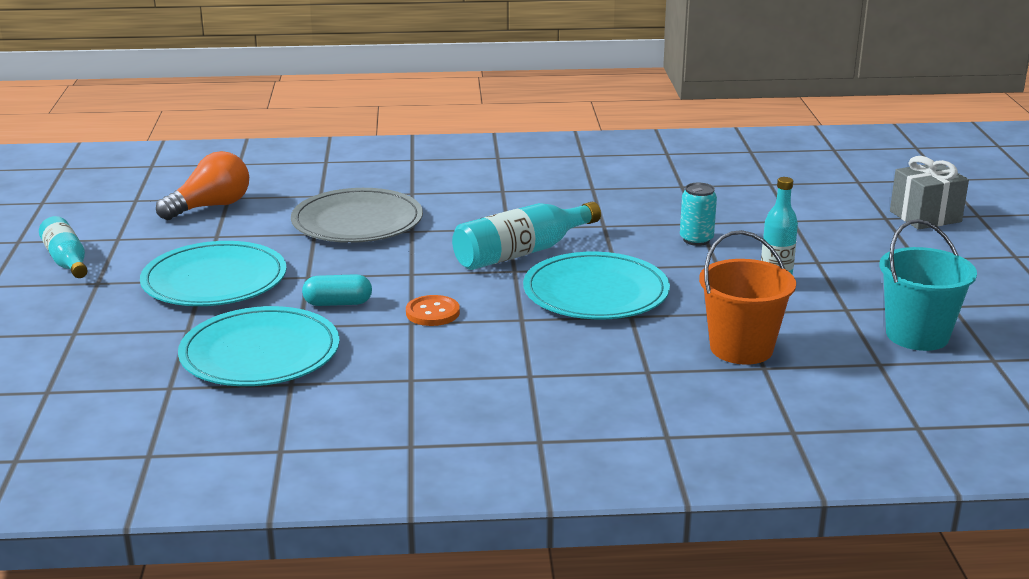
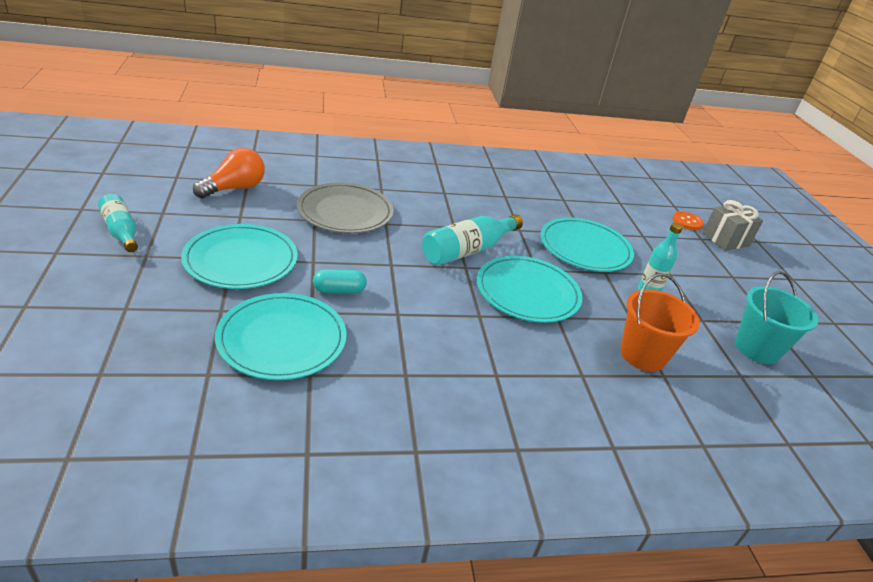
camera: 10 degrees left, 10 degrees up
orange button [406,295,460,326] -> orange button moved to [672,211,704,230]
turquoise can [680,183,717,246] -> turquoise plate [540,218,634,272]

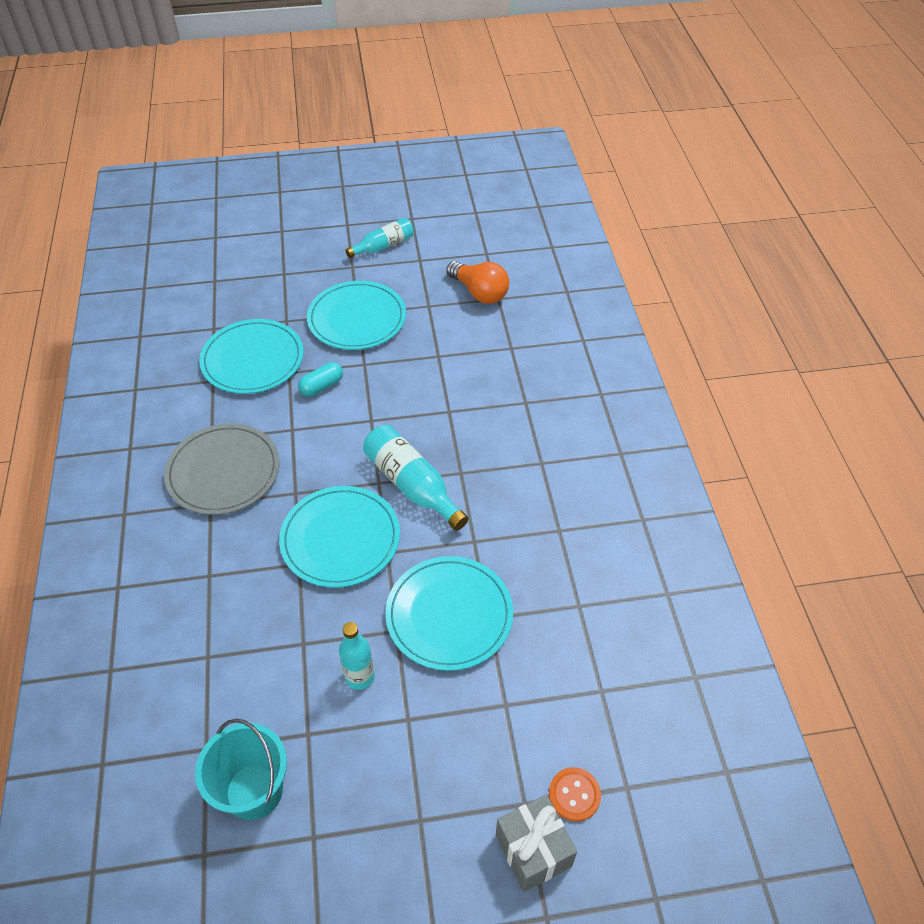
camera: 95 degrees right, 15 degrees up
grey plate [297,182,394,233] -> grey plate moved to [164,424,280,515]
turquoise capsule [313,269,367,294] -> turquoise capsule turned 60 degrees clockwise [298,362,343,396]
orange bucket [620,273,700,372] -> none

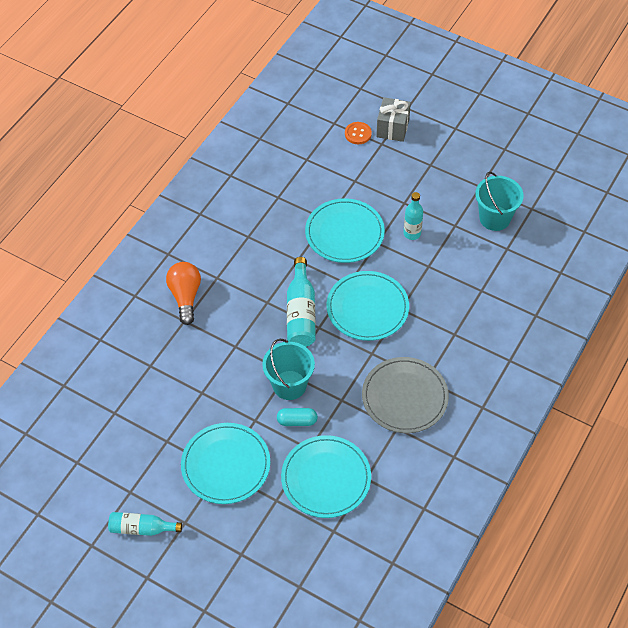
camera: 140 degrees left, 5 degrees up
orange light bulb [446,261,509,304] -> orange light bulb moved to [166,262,201,325]
none -> turquoise bucket [262,339,315,400]

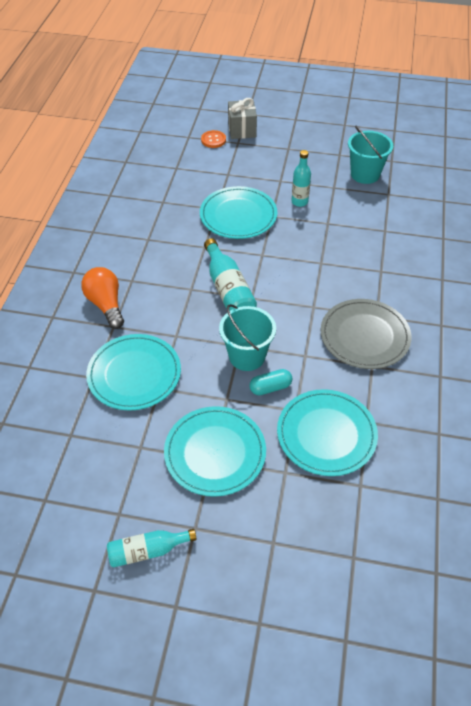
camera: 20 degrees left, 5 degrees down
turquoise plate [326,271,409,341] -> turquoise plate moved to [86,334,181,411]

